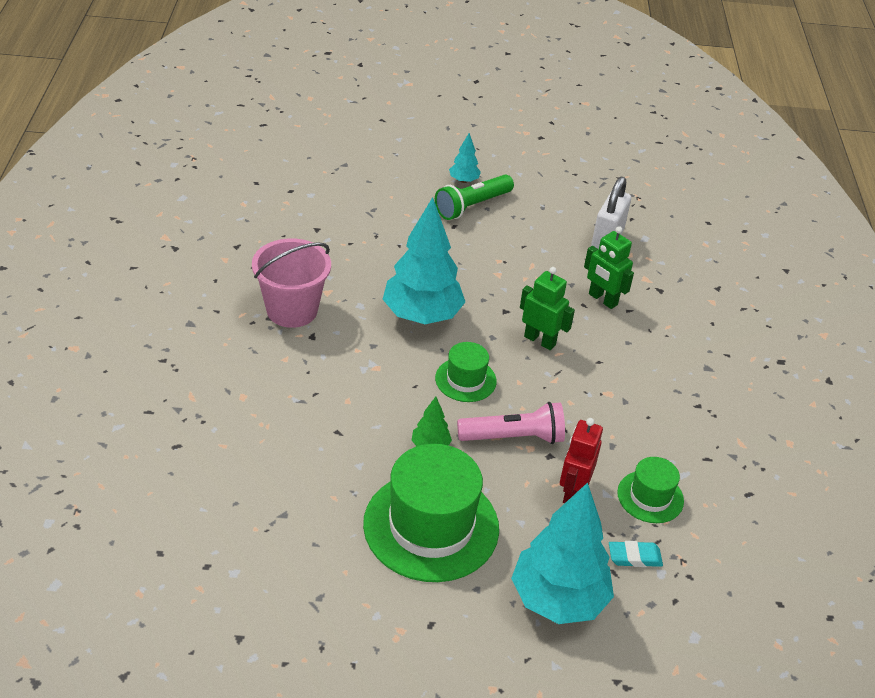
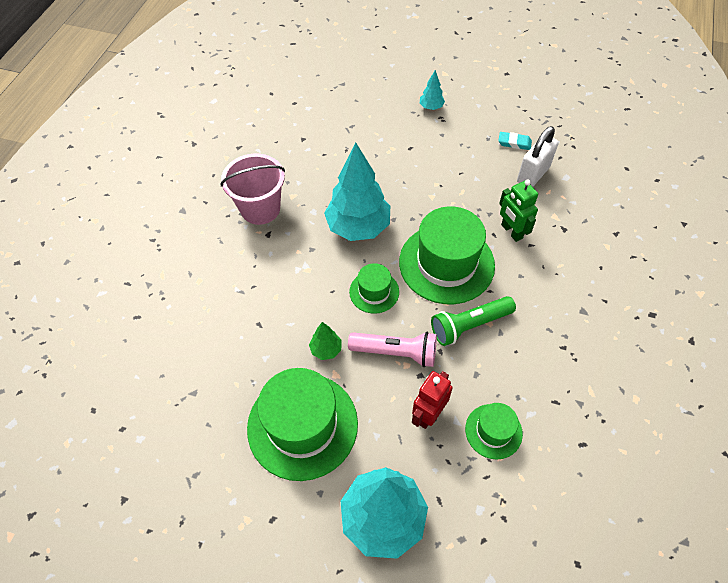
camera: 20 degrees right, 15 degrees up
green flashlight [435,175,514,220] -> green flashlight moved to [431,296,516,346]
green robot [520,267,575,350] -> green hat [399,206,495,304]
turquoise eraser [609,541,663,567] -> turquoise eraser moved to [498,132,532,150]

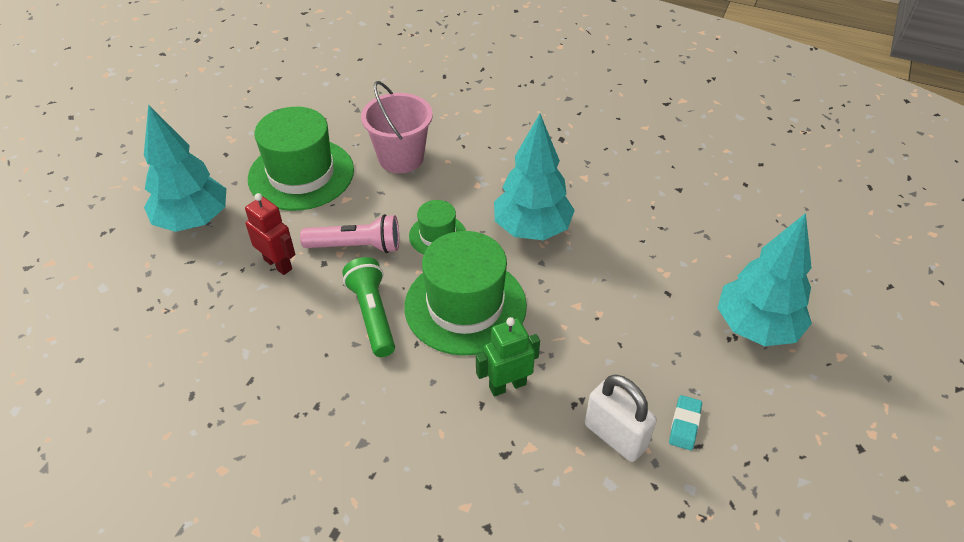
camera: 95 degrees right, 10 degrees down
pink bucket [221,154,285,225] -> pink bucket moved to [361,81,433,173]
green tree [309,322,342,360] -> none
pink flashlight [348,332,437,367] -> pink flashlight turned 105 degrees counterclockwise [300,214,399,253]
turquoise tree [420,70,445,110] -> turquoise tree [717,213,812,346], size x2.25
green hat [465,403,523,460] -> none

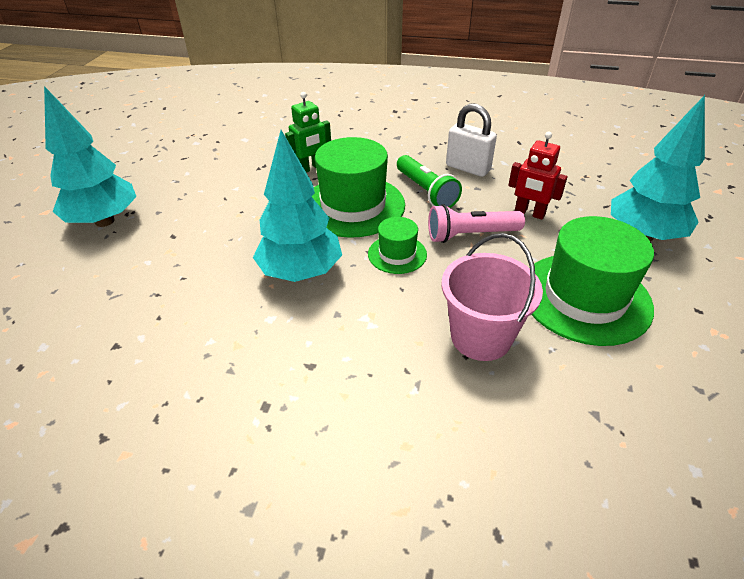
camera: 170 degrees right, 5 degrees down
white padlock [585,375,657,462] -> white padlock moved to [446,103,497,177]
turquoise eraser [669,395,702,450] -> none

